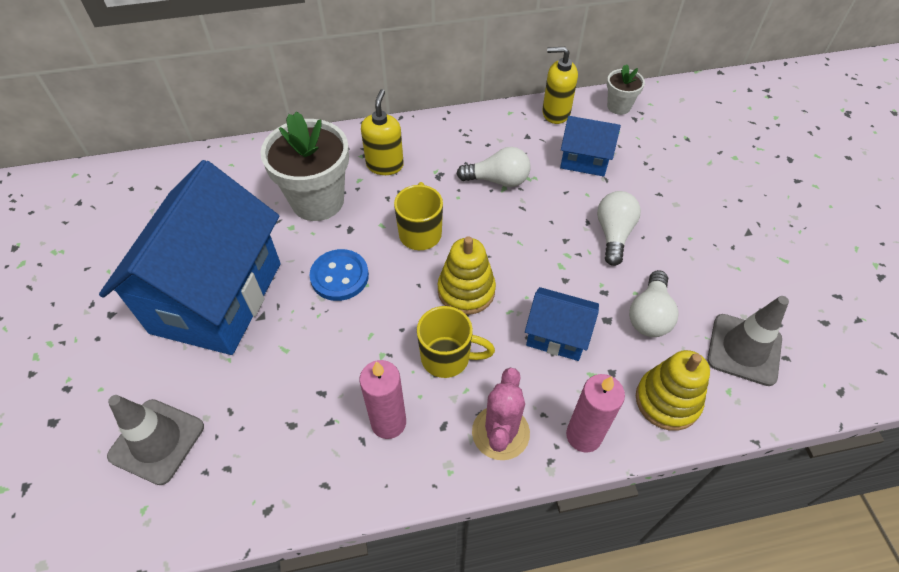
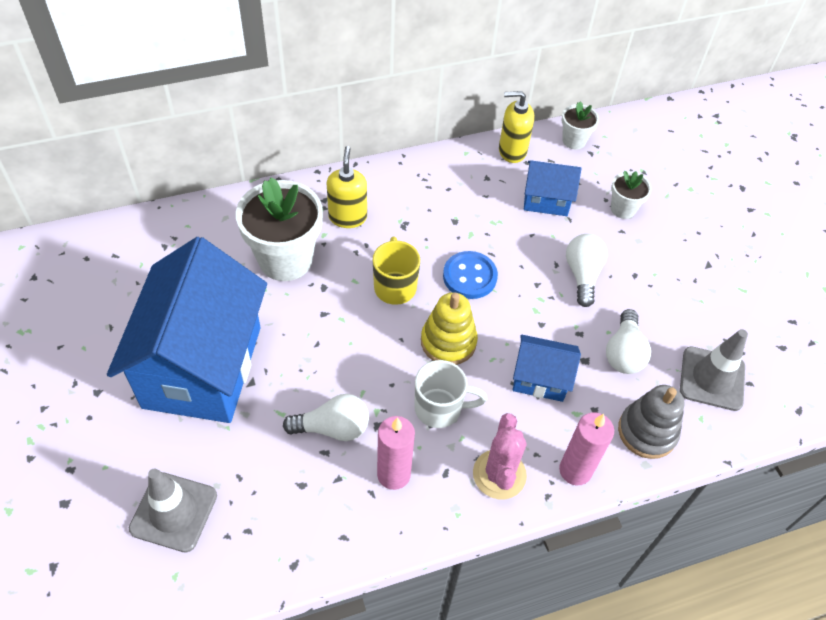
camera: 10 degrees left, 0 degrees up
blue button [310,249,369,301] -> blue button moved to [443,251,498,299]
yellow mug [417,306,495,378] -> white mug [414,360,487,428]
white light bulb [457,147,530,187] -> white light bulb moved to [283,394,369,441]
yellow stacking toy [636,350,710,431] -> grey stacking toy [618,385,684,459]
none -> white flower pot [611,171,652,219]

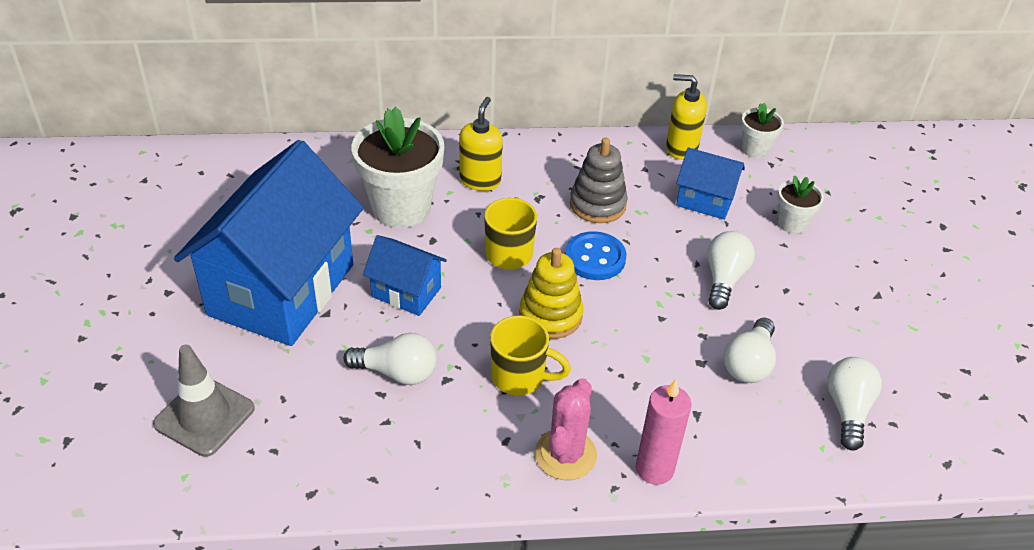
camera: 15 degrees right, 10 degrees down
pink candle [377,416,415,490] -> none
white mug [414,360,487,428] -> yellow mug [490,316,571,395]
blue house [513,335,581,402] -> blue house moved to [363,235,447,316]
grey stacking toy [618,385,684,459] -> grey stacking toy moved to [570,138,628,223]
grey traffic cone [680,329,748,411] -> white light bulb [827,357,882,451]

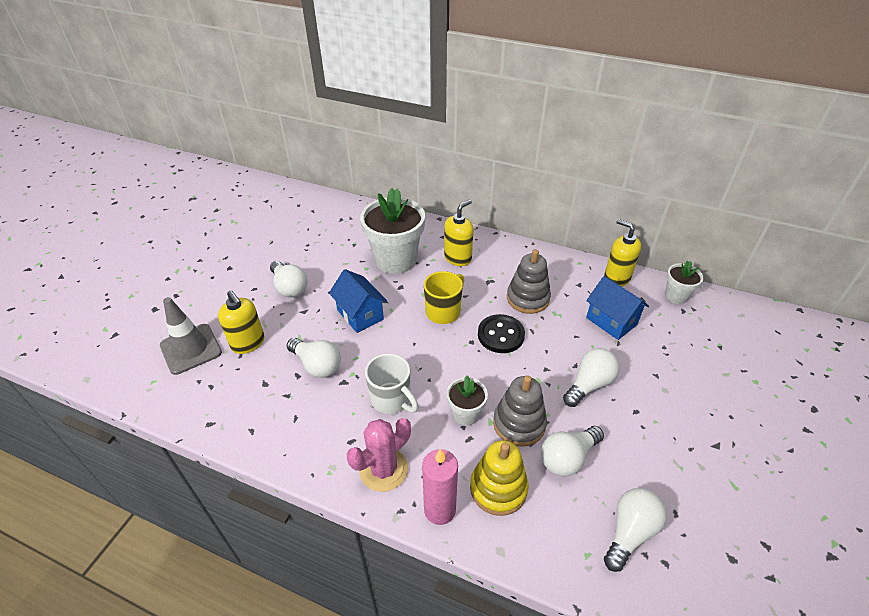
camera: 30 degrees right, 0 degrees up
blue house [174,140,364,346] -> white light bulb [270,261,308,297]
yellow mug [490,316,571,395] -> white mug [365,353,419,414]
yellow stacking toy [519,248,583,339] -> yellow stacking toy moved to [470,440,529,516]
blue button [565,231,627,280] -> black button [478,314,525,353]
white flower pot [777,175,824,234] -> white flower pot moved to [447,376,488,426]
none -> yellow soap dispenser [218,290,265,354]
none -> grey stacking toy [493,375,547,447]

